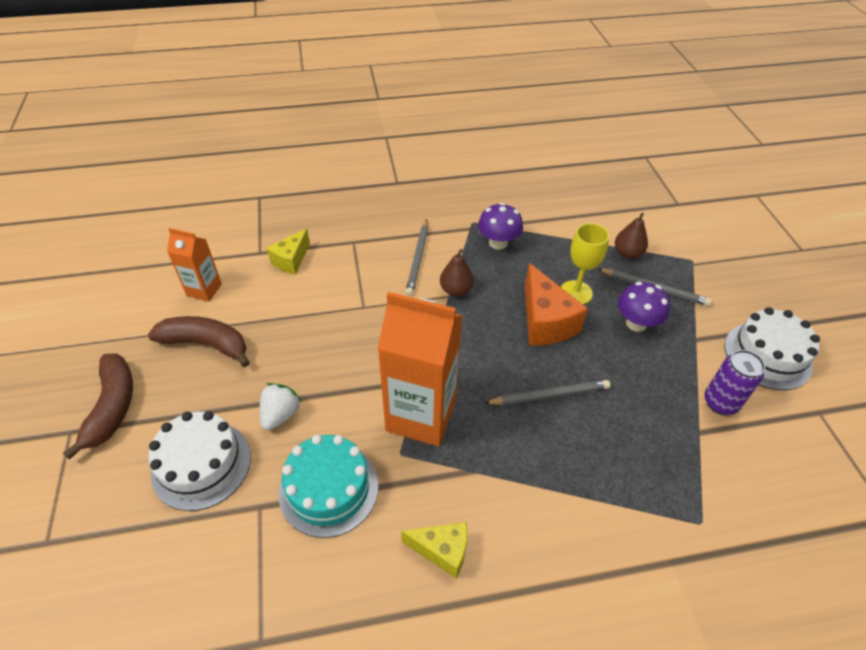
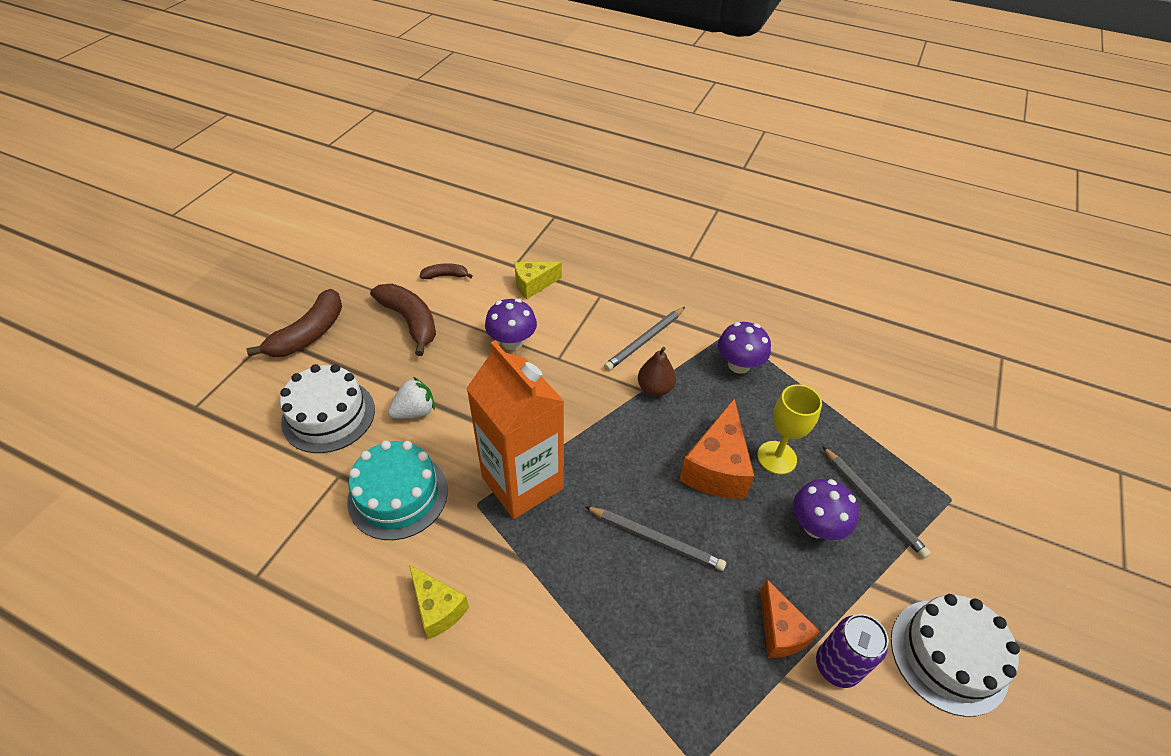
camera: 35 degrees right, 0 degrees up
orange carton [167,228,222,302] -> brown banana [420,263,473,279]
brown pear [615,213,648,259] -> none
none -> purple mushroom [485,299,537,350]
none -> orange cheese [760,579,820,658]

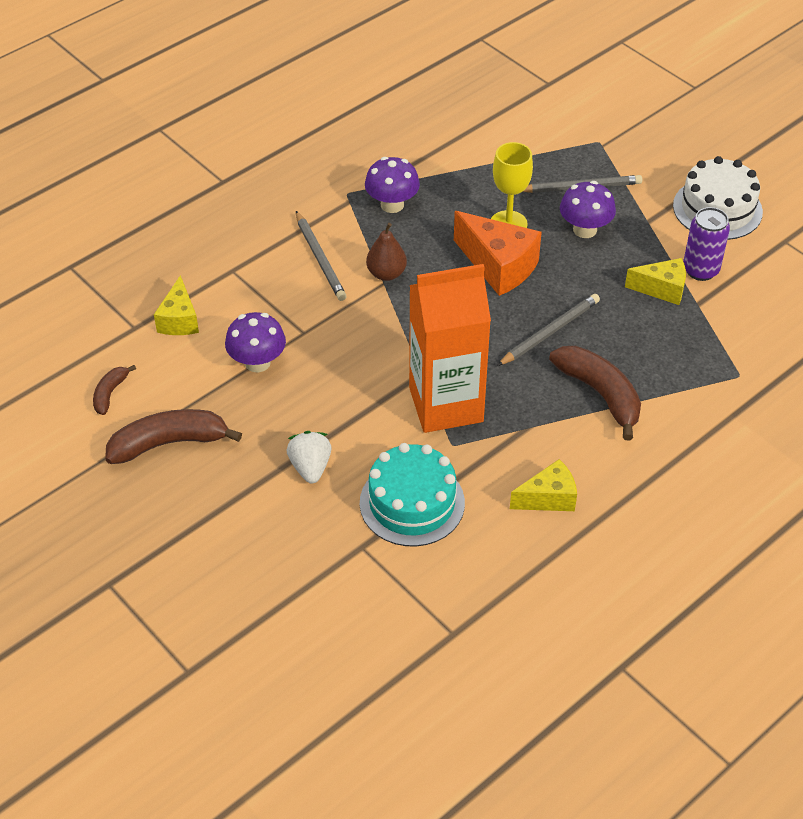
camera: 65 degrees left, 0 degrees up
brown banana [247,289,342,357] -> brown banana moved to [549,346,641,441]
white cake [280,364,375,453] -> none
orange cheese [760,579,820,658] -> yellow cheese [625,258,686,305]

